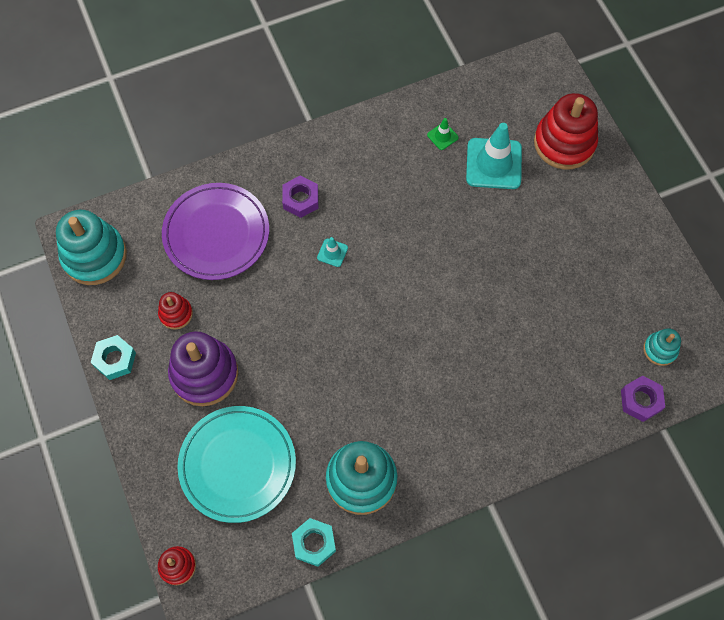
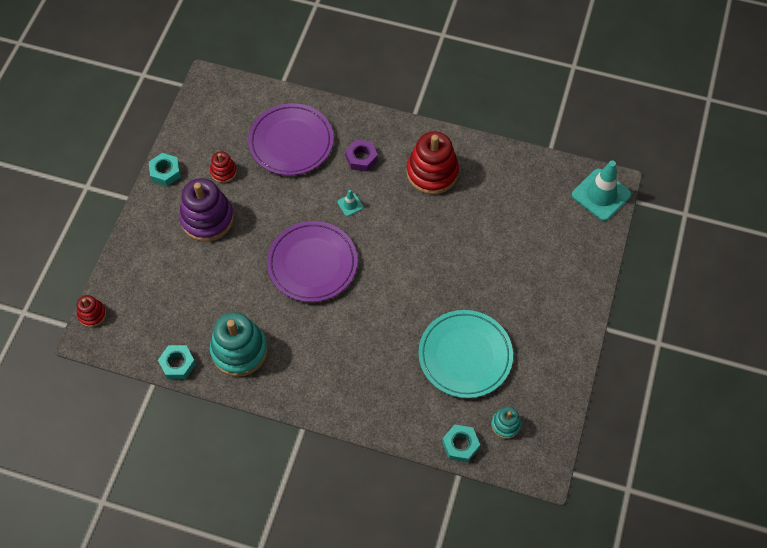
camera: 40 degrees right, 5 degrees down
turquoise stacking toy [56,210,127,285] -> none
turquoise plate [177,406,296,523] -> turquoise plate moved to [418,310,513,398]
green traffic cone [427,118,459,150] -> none
turquoise traffic cone [466,123,522,189] -> turquoise traffic cone moved to [572,160,631,221]
red stacking toy [534,93,598,169] -> red stacking toy moved to [406,131,459,195]
purple nut [621,376,665,422] -> turquoise nut [442,424,480,462]
none -> purple plate [267,221,358,302]

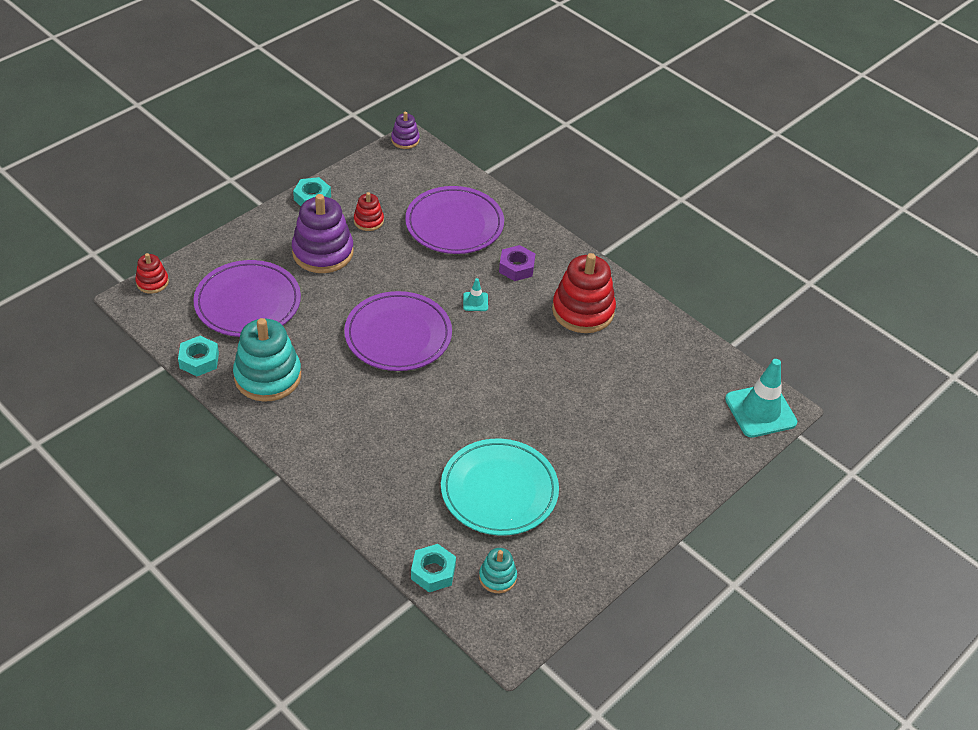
camera: 25 degrees right, 15 degrees down
none -> purple plate [193,260,301,337]
none -> purple stacking toy [391,112,420,149]

